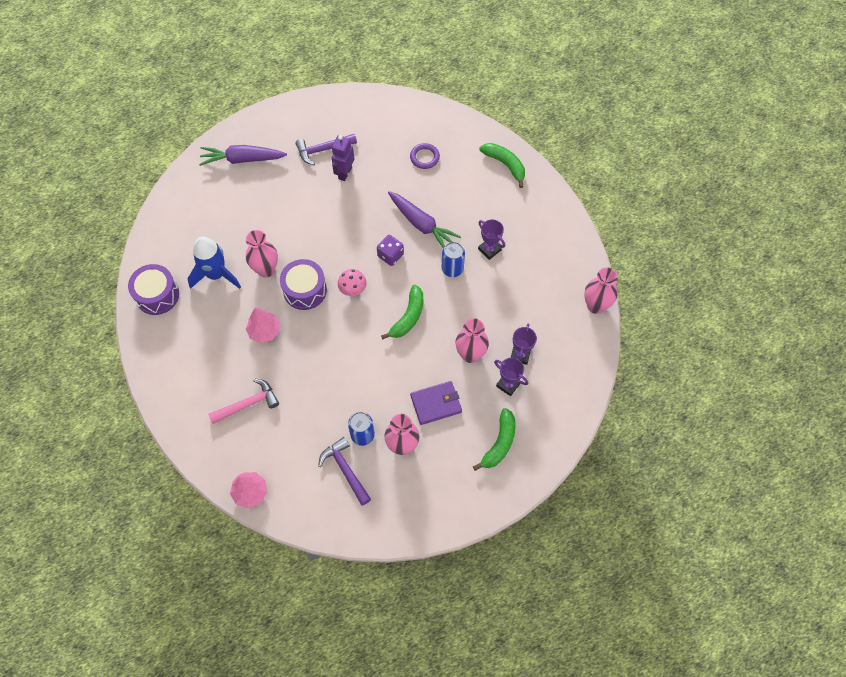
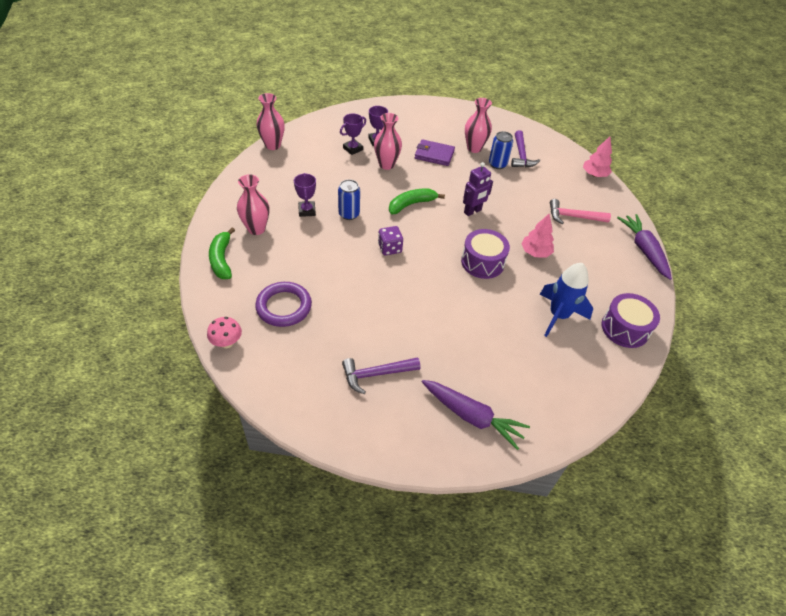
camera: 150 degrees left, 15 degrees down
pink vase [246,230,278,278] -> pink vase moved to [237,174,269,235]
purple hammer [295,134,357,165] -> purple hammer turned 150 degrees clockwise [342,357,420,394]
purple robot [332,135,354,181] -> purple robot moved to [463,162,493,216]
pink mushroom [338,269,367,296] -> pink mushroom moved to [207,317,242,348]
purple carrot [388,191,461,248] -> purple carrot moved to [617,214,672,280]
purple ring [410,143,440,169] -> purple ring [255,282,312,327], size x1.58
green banana [473,408,516,471] -> none

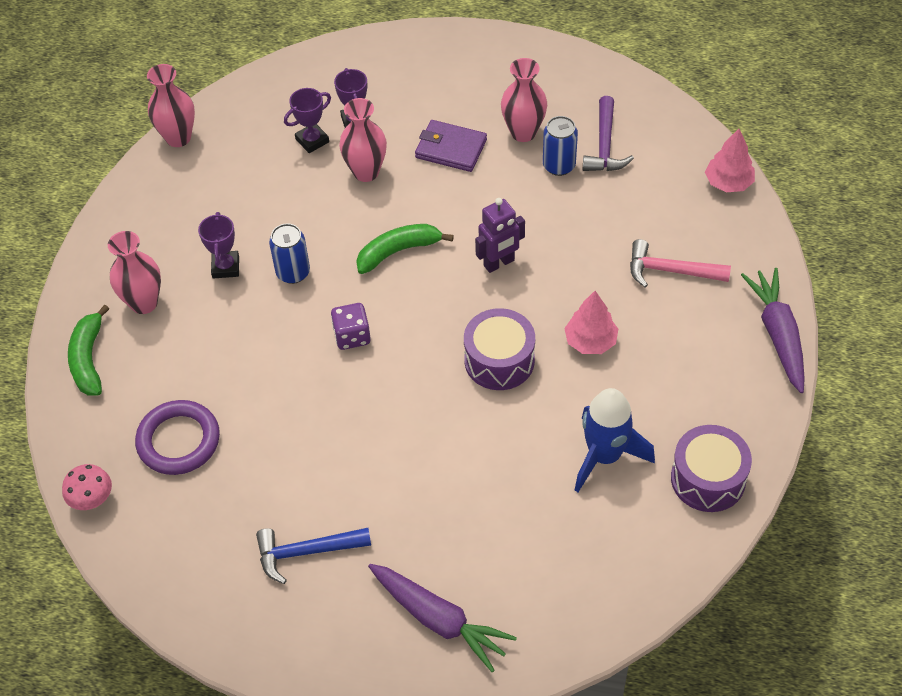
camera: 10 degrees right, 5 degrees up
purple hammer [342,357,420,394] -> blue hammer [256,528,371,584]

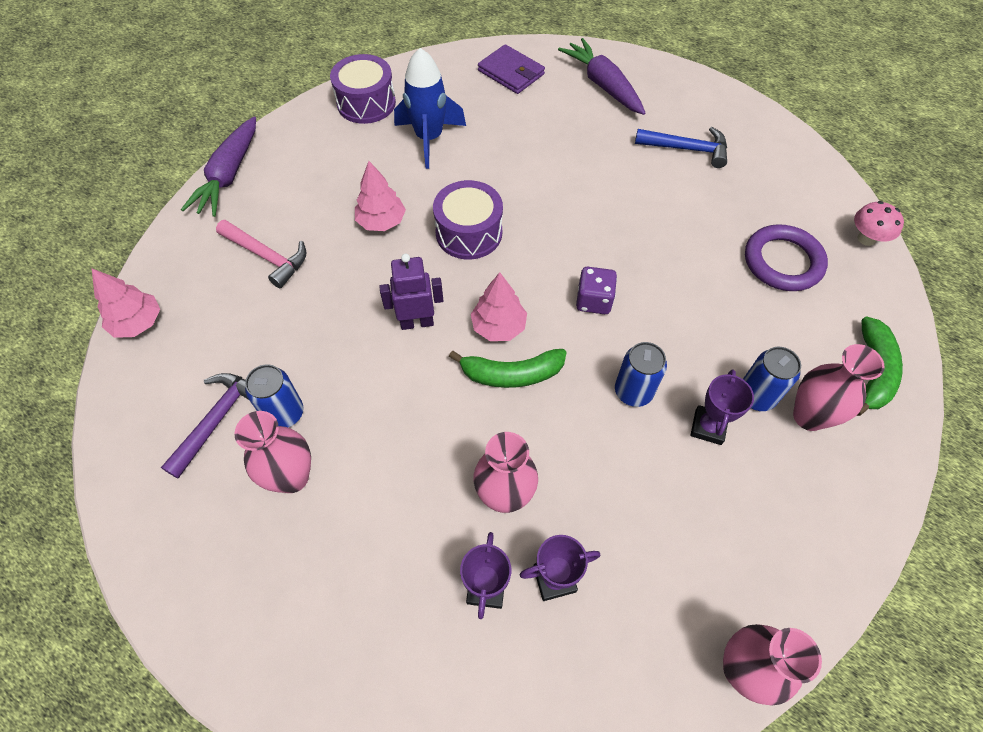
camera: 160 degrees left, 5 degrees up
purple wallet [415,120,487,172] -> purple wallet moved to [478,44,545,94]
none -> pink tree [471,272,527,341]
none -> blue can [743,347,801,411]

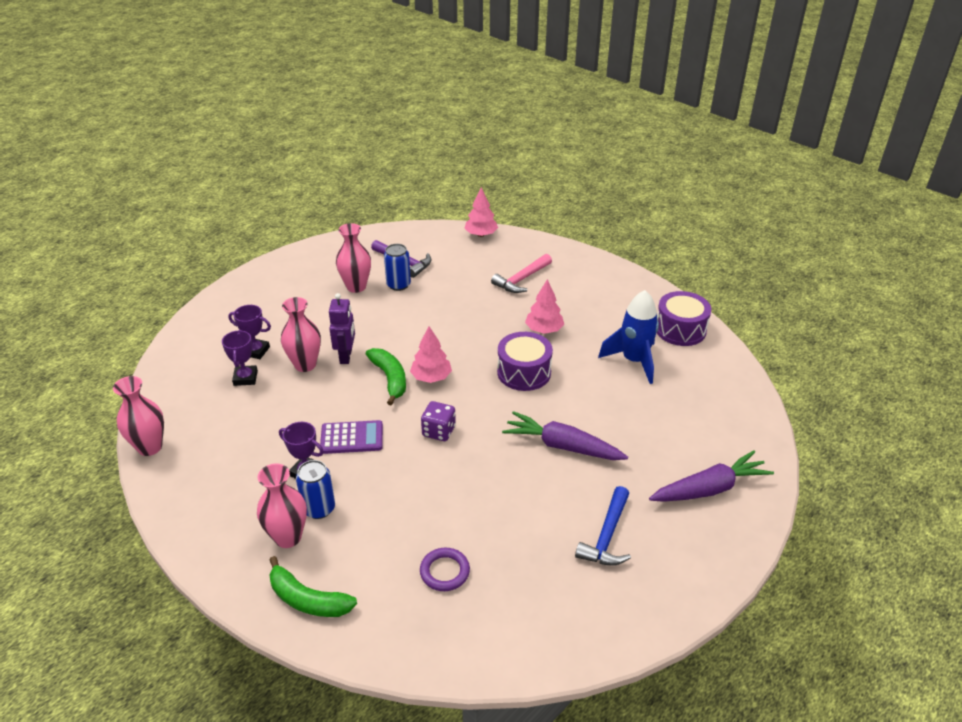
camera: 100 degrees right, 20 degrees down
purple carrot [181,116,256,217] -> purple carrot moved to [502,411,628,460]
purple robot [379,254,444,330] -> purple robot moved to [329,293,355,364]
green banana [449,349,567,388] -> green banana turned 150 degrees clockwise [366,348,406,405]
purple wallet [478,44,545,94] -> none
blue can [615,342,667,407] -> purple calculator [320,420,383,454]
purple ring [745,224,828,291] -> purple ring [420,548,470,591], size x0.63
pink mushroom [854,201,904,246] -> none

